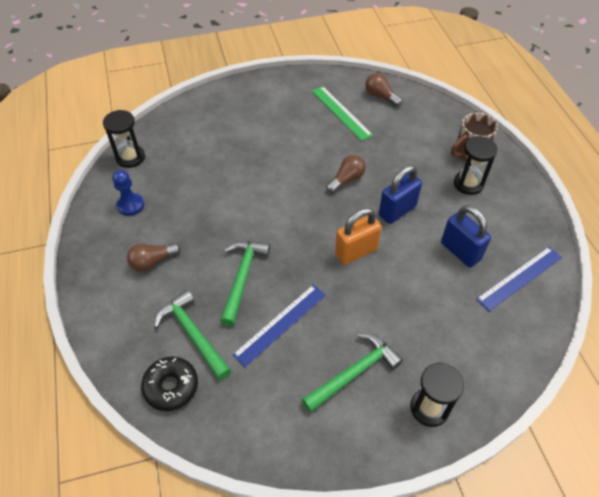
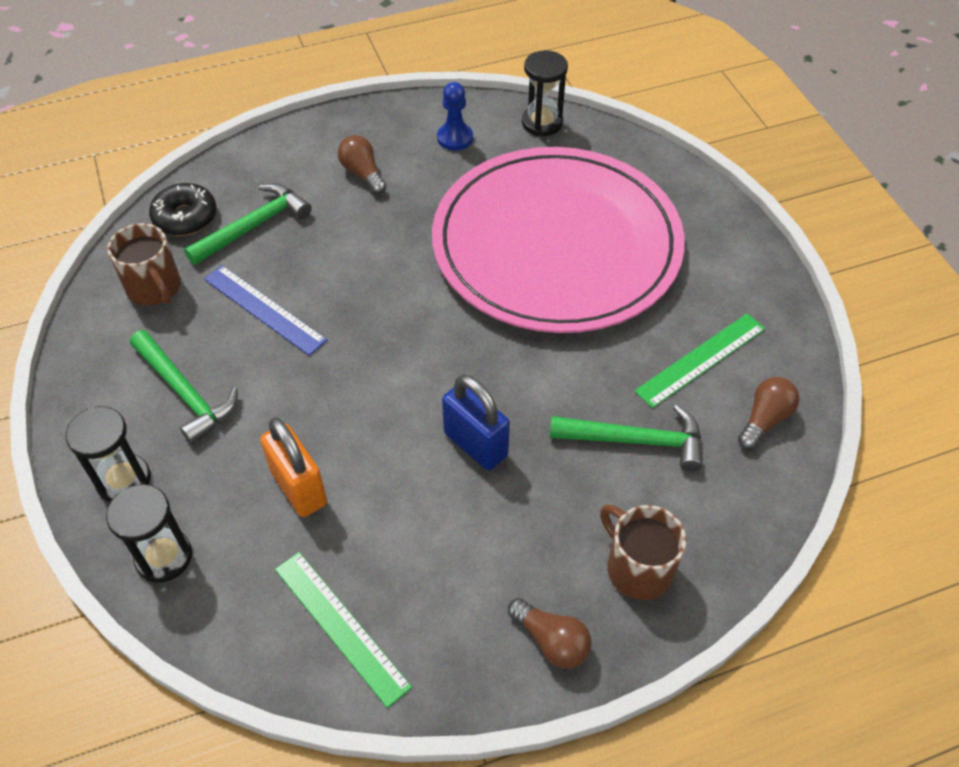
camera: 85 degrees right, 0 degrees up
green hammer [220,241,270,326] -> green hammer moved to [550,405,703,472]
brown light bulb [326,155,366,193] -> brown light bulb moved to [508,598,592,669]
orange padlock [335,208,382,265] -> orange padlock moved to [260,418,327,517]
blue padlock [441,205,491,267] -> none
black hourglass [454,136,498,195] -> black hourglass moved to [106,484,192,583]
blue ruler [476,247,562,312] -> green ruler [275,552,412,708]
none -> brown mug [107,223,181,305]
none -> pink plate [432,147,685,333]

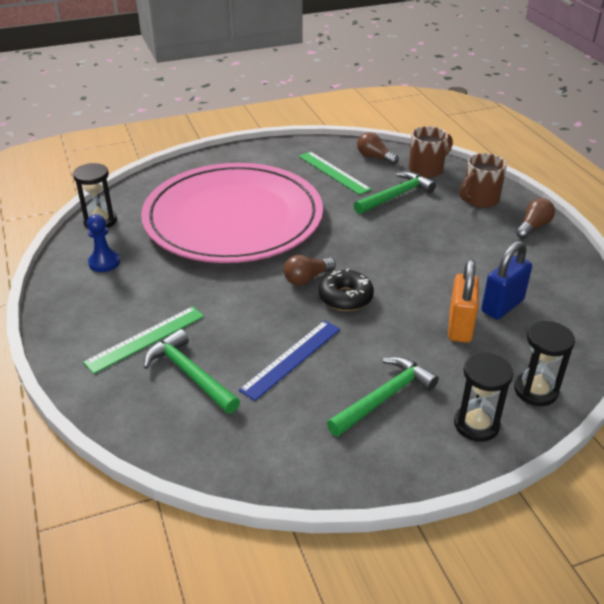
camera: 90 degrees left, 15 degrees down
brown mug [107,223,181,305] -> brown mug moved to [409,126,453,178]
black donut [149,183,217,236] -> black donut moved to [319,269,374,311]
orange padlock [260,418,327,517] -> orange padlock turned 45 degrees counterclockwise [448,259,479,343]
green ruler [275,552,412,708] -> green ruler moved to [83,306,204,374]
brown light bulb [338,135,387,194] -> brown light bulb moved to [284,255,336,285]
blue padlock [442,375,510,470] -> blue padlock moved to [481,241,532,320]
green hammer [550,405,703,472] -> green hammer turned 45 degrees clockwise [354,172,436,214]

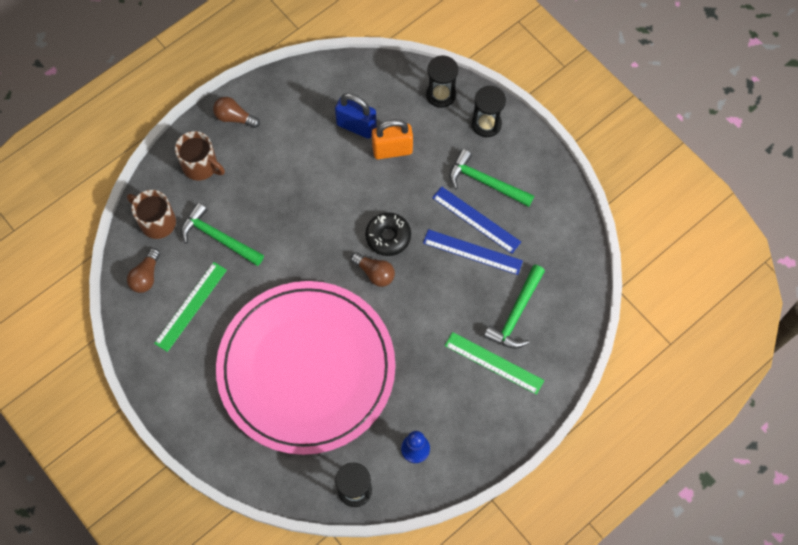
camera: 110 degrees left, 30 degrees up
none -> blue ruler [432,186,521,254]

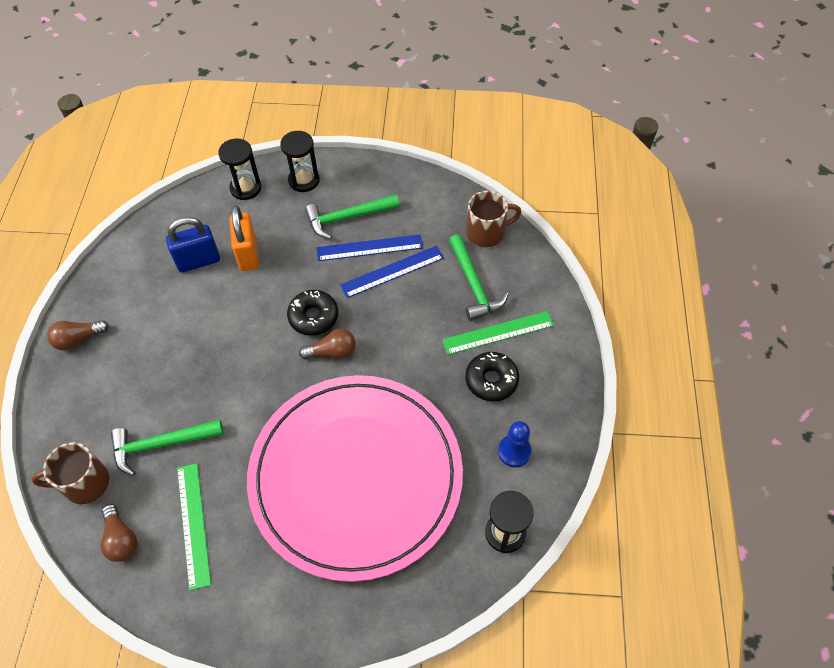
camera: 45 degrees left, 10 degrees down
brown mug [175,131,225,181] -> brown mug moved to [466,191,521,247]
orange padlock [372,119,413,159] -> orange padlock turned 45 degrees counterclockwise [230,205,259,271]
none -> black donut [465,352,519,402]

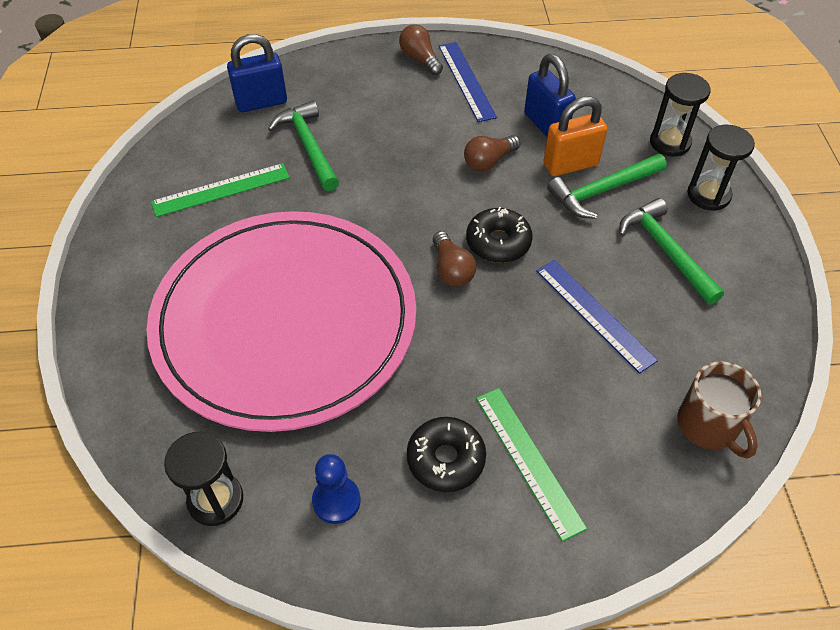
camera: 80 degrees right, 5 degrees down
brown mug [31,442,109,504] -> blue padlock [227,34,287,112]
brown light bulb [101,504,137,562] -> brown light bulb moved to [464,135,521,172]
blue ruler [317,234,423,261] -> blue ruler moved to [439,42,497,122]
green hammer [449,234,509,321] -> green hammer moved to [547,154,667,219]

